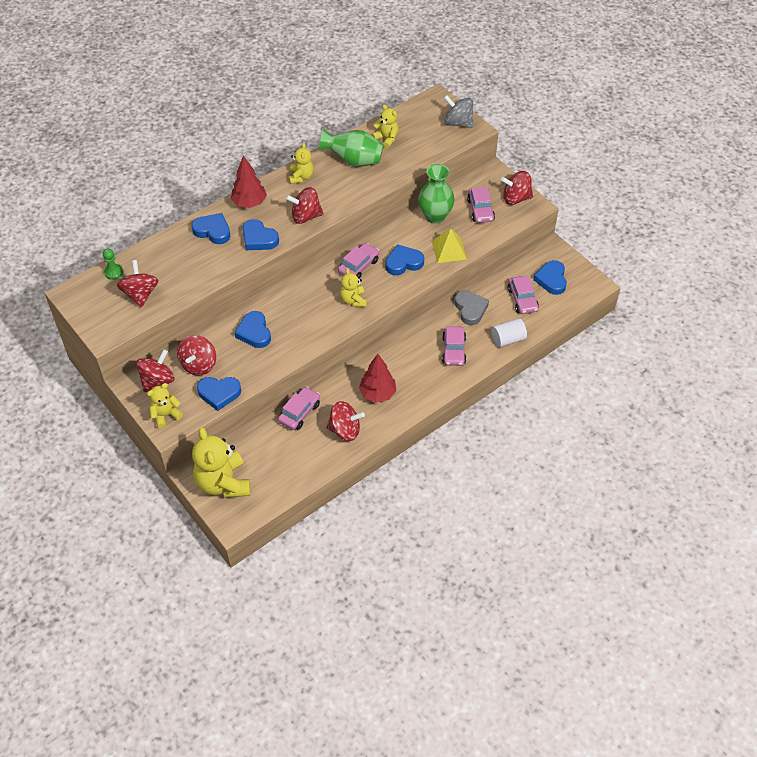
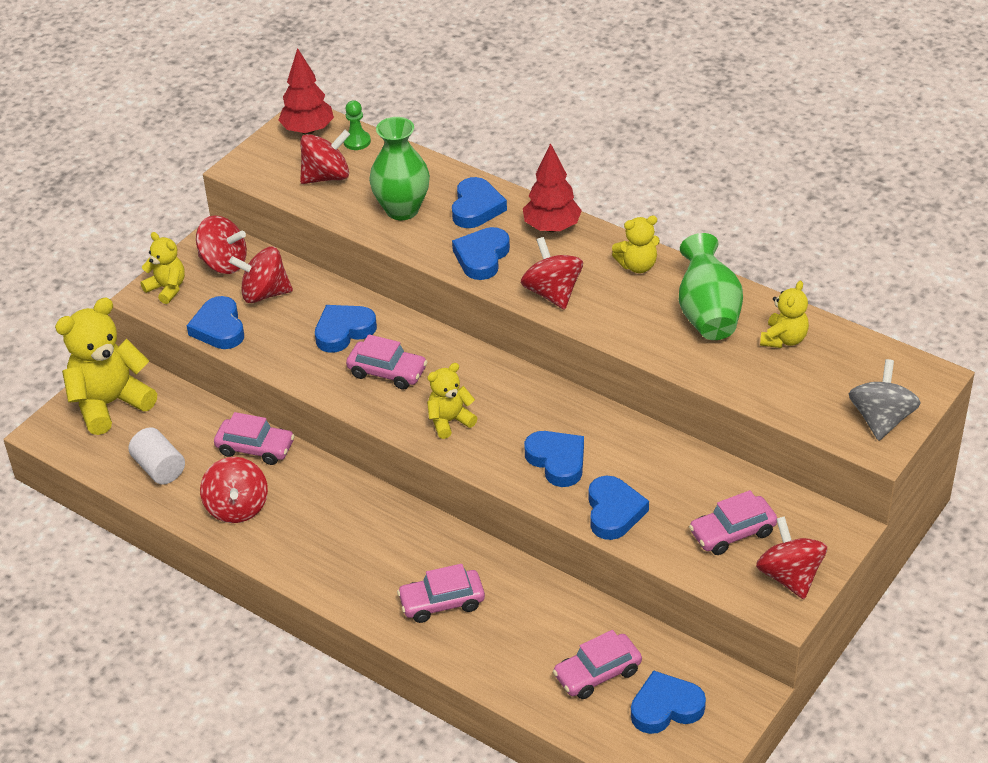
camera: 75 degrees right, 10 degrees down
pink car [338,243,379,279] -> pink car moved to [346,334,427,390]
red tree [359,354,396,403] -> red tree moved to [278,48,334,135]
green vase [418,164,455,224] -> green vase moved to [369,117,430,220]
yellow pyramid [432,229,467,263] -> blue heart [588,476,649,540]
grey heart [455,290,489,325] -> none
white cylinder [491,318,527,347] -> white cylinder moved to [128,427,185,484]

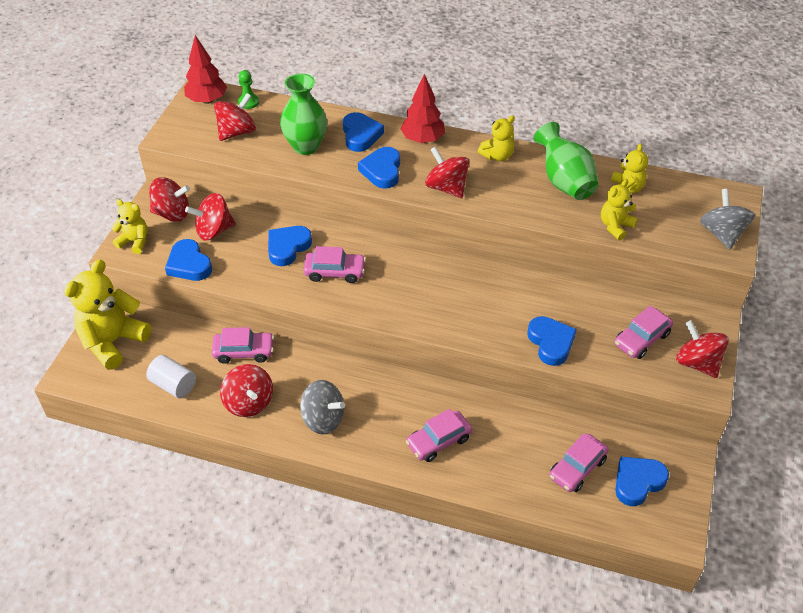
camera: 20 degrees left, 5 degrees up
yellow teddy bear [427,363,477,439] -> yellow teddy bear moved to [601,179,638,240]
blue heart [524,431,584,487] -> none
none -> grey spinning top [300,380,345,435]

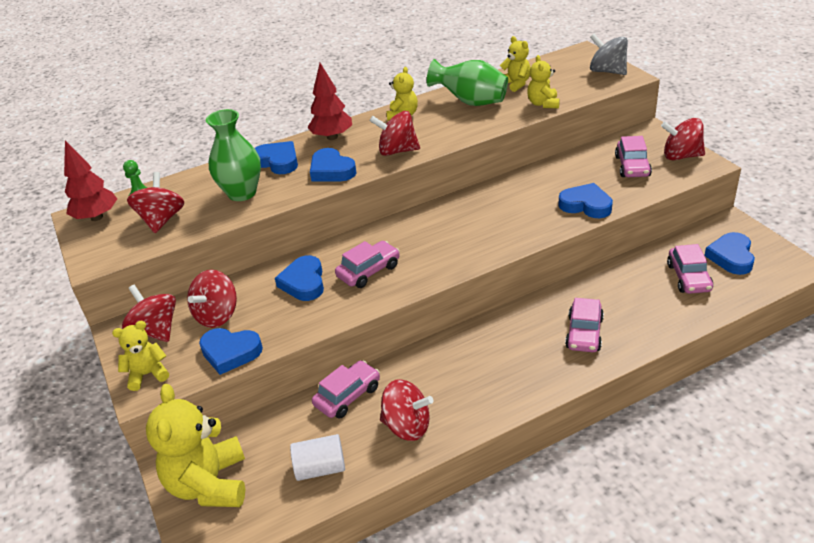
camera: 40 degrees left, 10 degrees down
red spinning top [149,177,190,222] -> red spinning top turned 90 degrees counterclockwise [122,285,176,342]
grey spinning top [300,380,345,435] -> none

